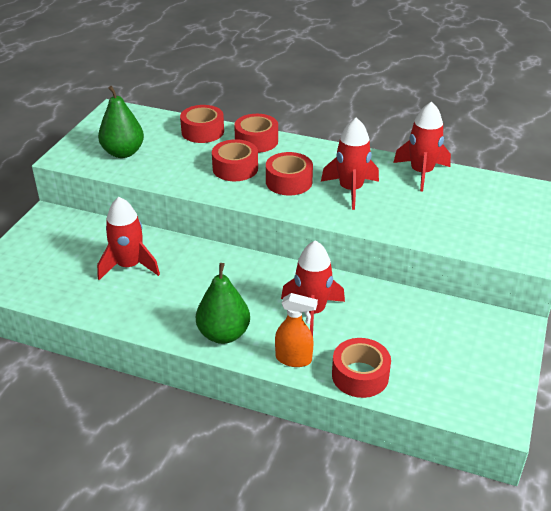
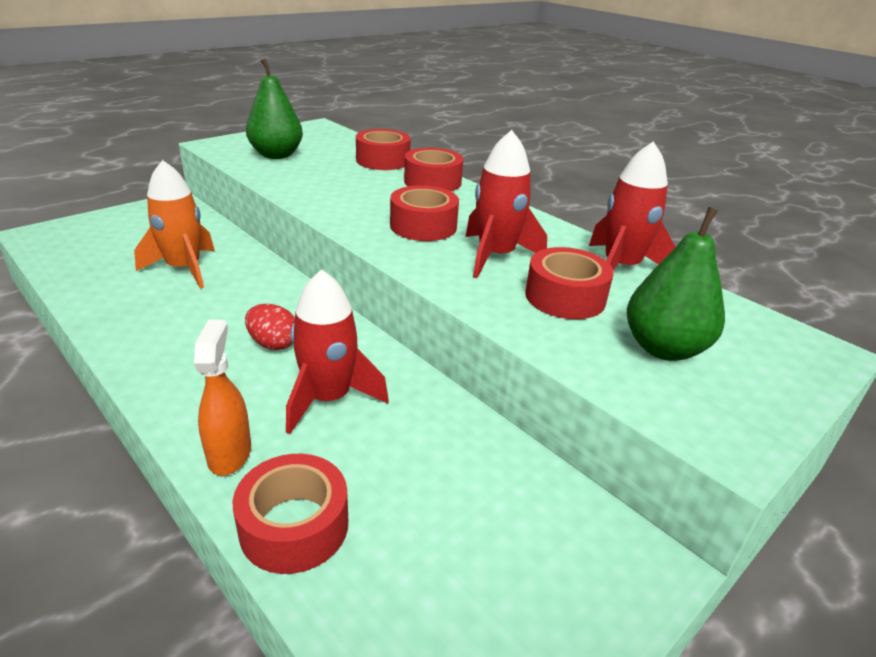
camera: 25 degrees right, 5 degrees down
red rocket [97,197,160,280] -> orange rocket [134,160,215,289]
green pear [196,263,250,344] -> green pear moved to [627,207,725,361]
red tape [212,139,258,181] -> red tape moved to [525,247,614,319]
orange spray bottle [275,293,318,367] -> orange spray bottle turned 135 degrees counterclockwise [194,320,251,476]
none -> red egg [245,304,295,350]

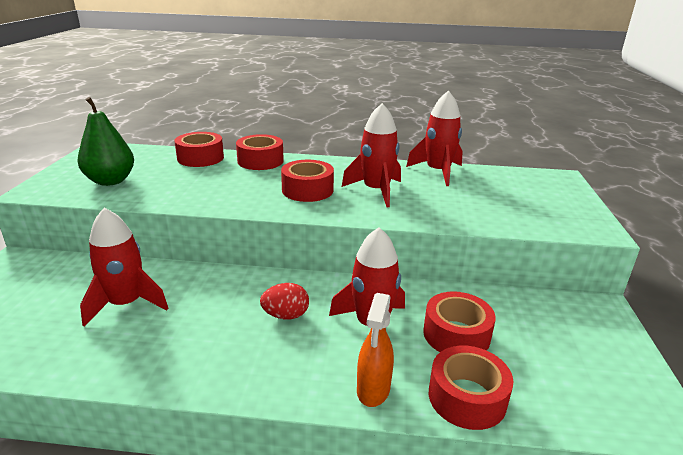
camera: 40 degrees left, 5 degrees down
orange rocket [134,160,215,289] -> red rocket [80,208,169,327]
orange spray bottle [194,320,251,476] -> orange spray bottle turned 120 degrees counterclockwise [357,293,394,407]
red tape [525,247,614,319] -> red tape moved to [423,291,496,352]
green pear [627,207,725,361] -> none

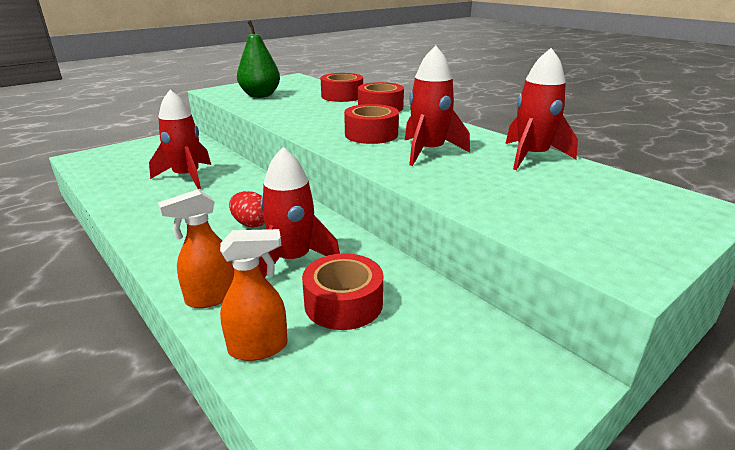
camera: 45 degrees right, 0 degrees up
red tape [429,346,513,430] -> orange spray bottle [220,229,288,361]

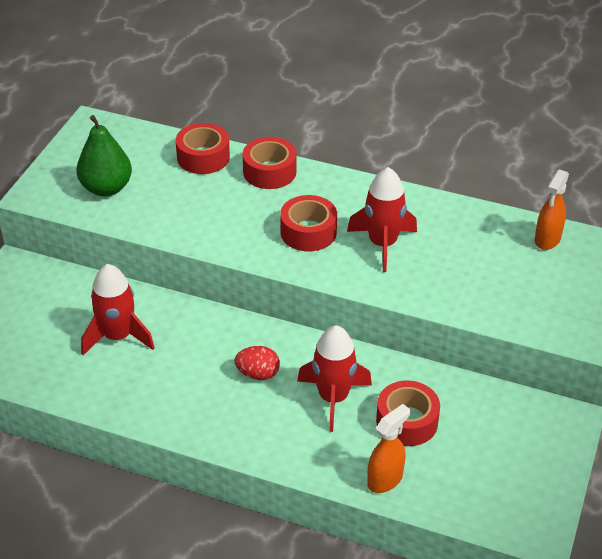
camera: 30 degrees left, 15 degrees up
orange spray bottle [158,190,234,308] -> orange spray bottle moved to [535,169,569,250]
red rocket [505,48,578,170] -> none

